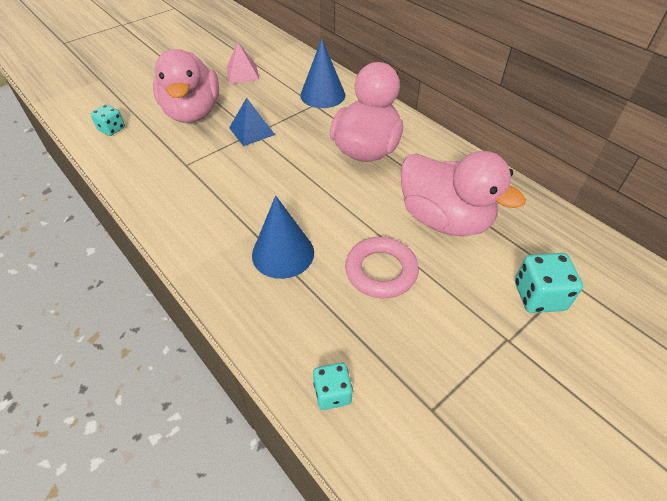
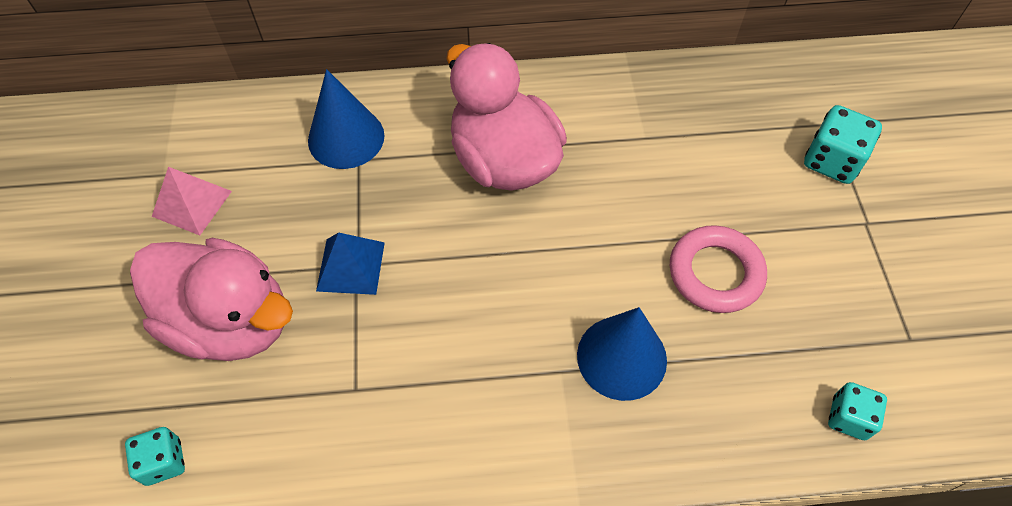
camera: 55 degrees left, 10 degrees up
pink duck [401,151,526,236] -> none

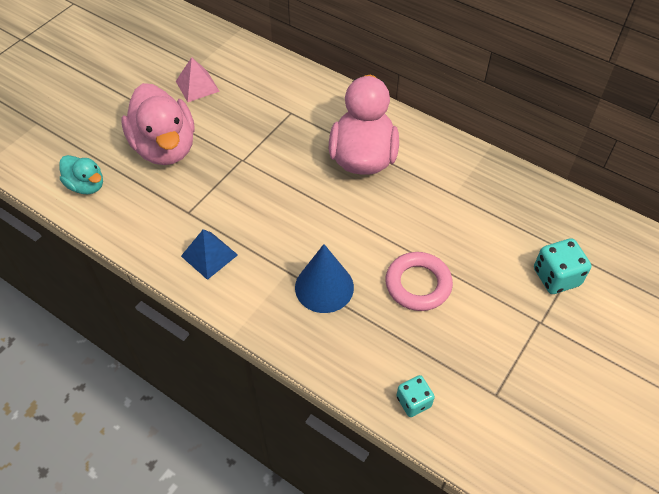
camera: 40 degrees right, 5 degrees down
turquoise dice [125,427,185,486] -> turquoise duck [60,155,103,194]
blue cone [308,69,385,169] -> none
blue pyramid [316,232,385,295] -> blue pyramid moved to [181,229,238,280]

